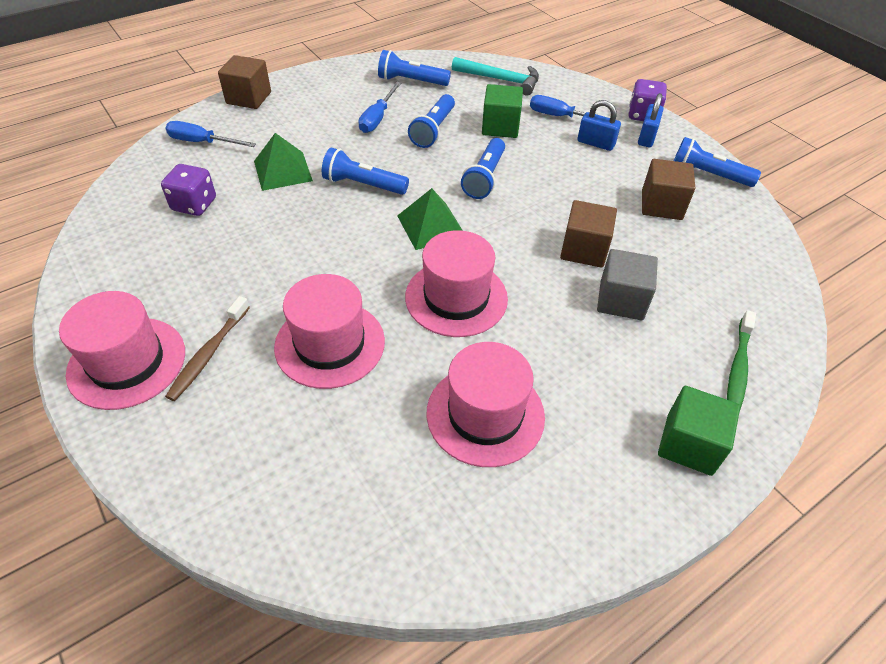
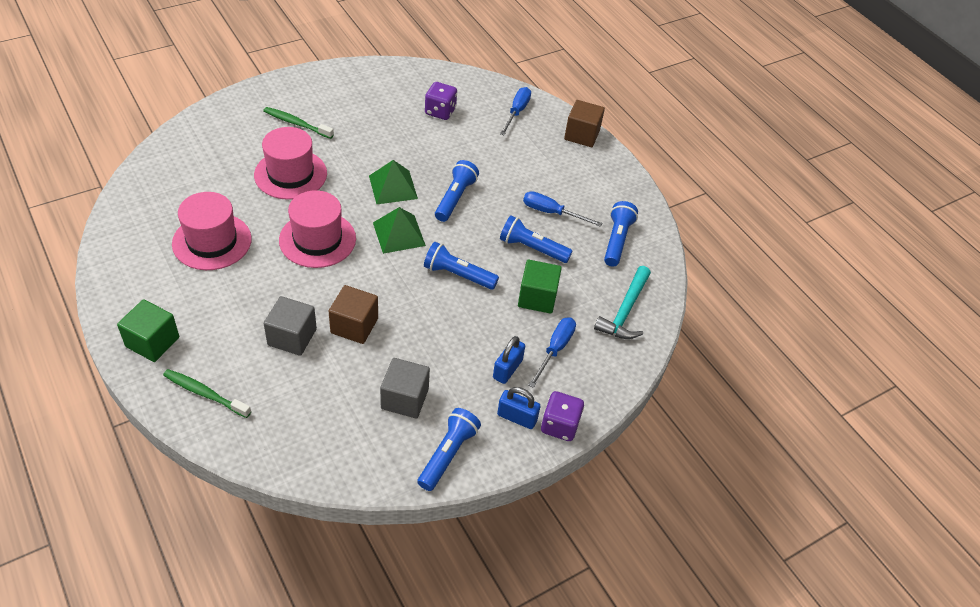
camera: 90 degrees right, 0 degrees up
pink hat [59,291,185,410] -> none
brown toothbrush [165,296,250,401] -> green toothbrush [263,107,334,139]
green pyramid [254,133,313,191] -> green pyramid moved to [369,160,418,204]
brown cube [642,159,695,220] -> grey cube [380,358,430,418]

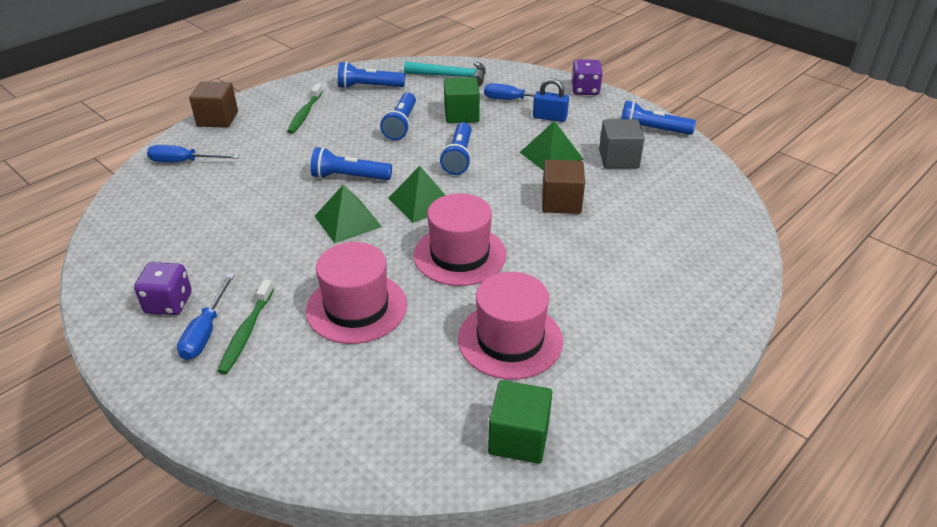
camera: 100 degrees left, 10 degrees down
green cube [117,299,179,362] -> green cube moved to [488,380,552,464]
green toothbrush [163,369,251,418] -> green toothbrush moved to [287,84,323,134]
grey cube [264,296,317,356] -> none
purple dice [425,82,457,120] -> purple dice moved to [134,262,192,315]
blue padlock [497,387,540,429] -> none
blue screwdriver [523,191,602,227] -> blue screwdriver moved to [177,274,235,360]
none -> green pyramid [520,121,584,171]

